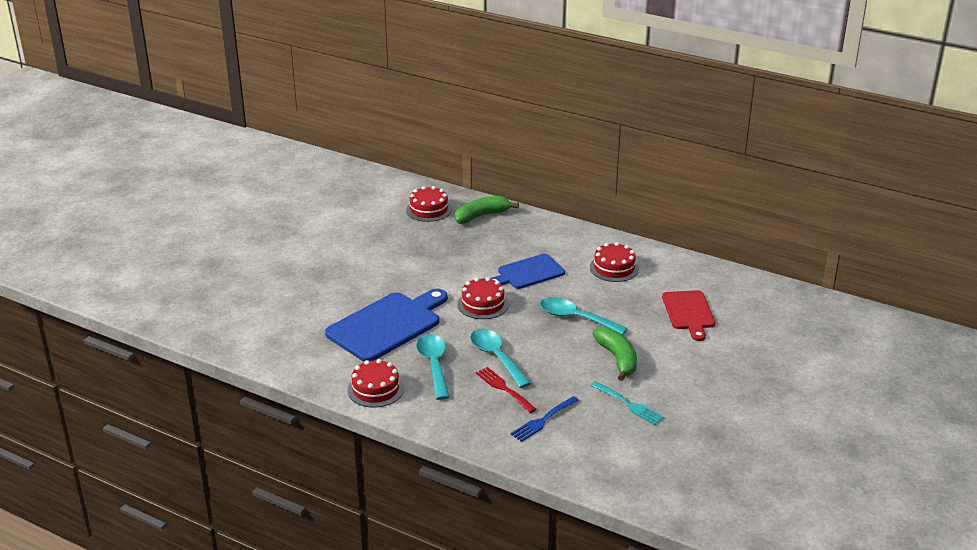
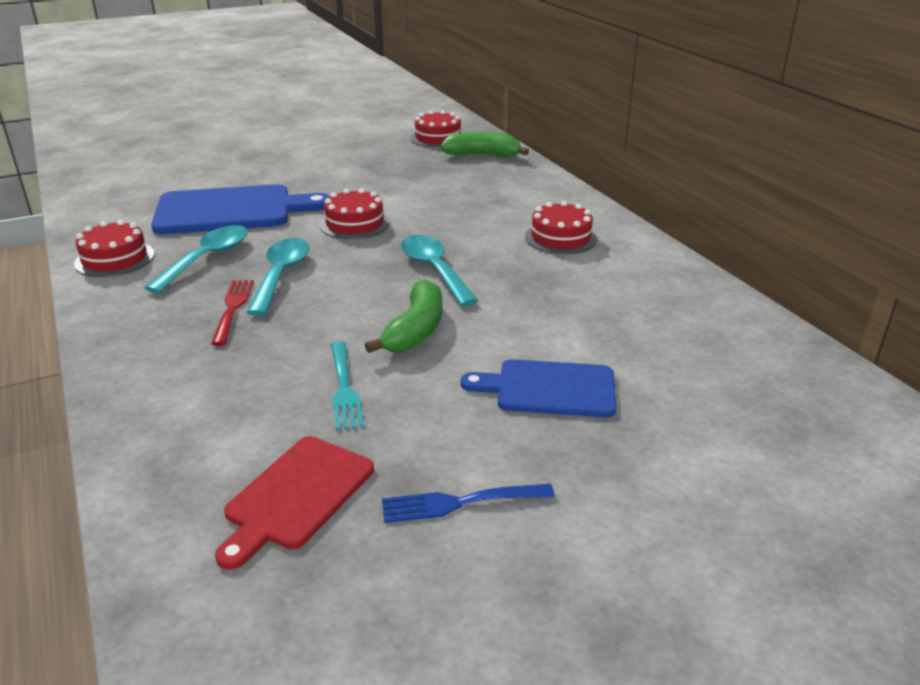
camera: 35 degrees right, 0 degrees up
blue cutting board [490,254,565,289] -> blue cutting board moved to [461,359,616,418]
blue fork [511,396,579,442] -> blue fork moved to [382,484,555,523]
red cutting board [662,290,715,341] -> red cutting board moved to [215,436,374,570]

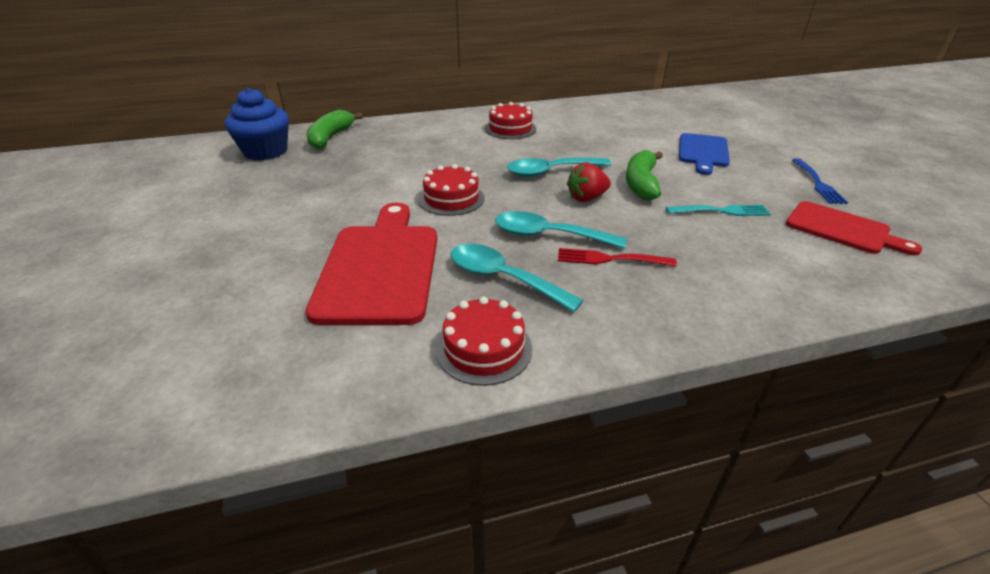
camera: 80 degrees left, 5 degrees up
blue cutting board [151,184,330,234] -> red cutting board [305,203,437,325]
green banana [365,279,442,353] -> green banana turned 105 degrees counterclockwise [626,150,663,201]
red cake [410,110,461,148] -> blue cupcake [225,88,289,160]
none -> red strawberry [567,162,611,202]

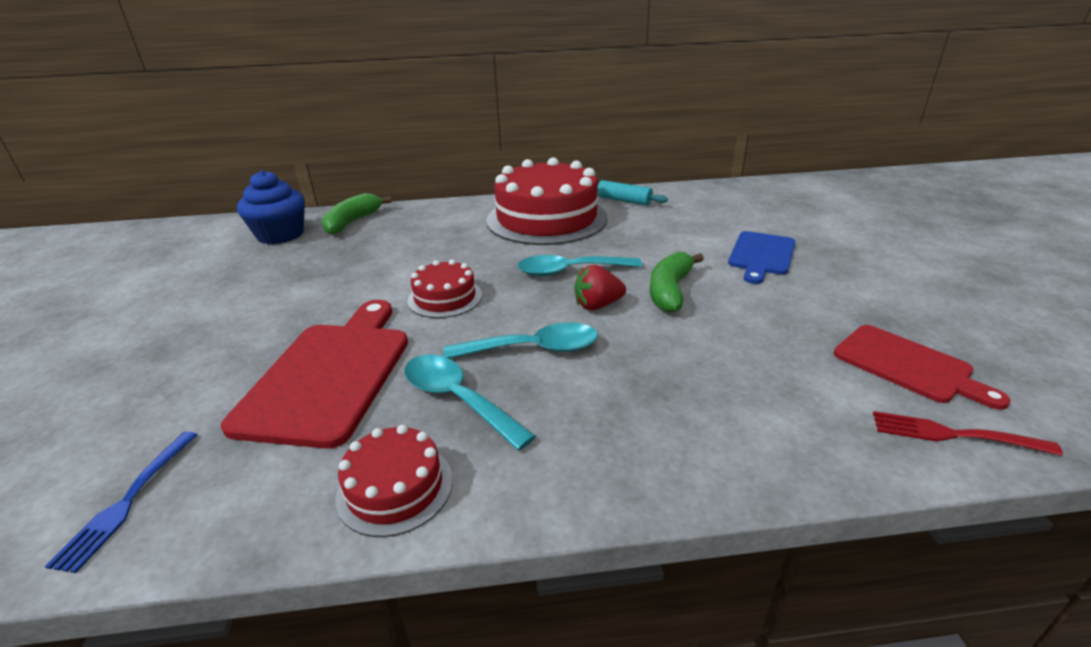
camera: 10 degrees right, 5 degrees down
red cake [485,102,536,139] -> red cake [486,157,608,245], size x2.09
turquoise spoon [495,211,627,249] -> turquoise spoon turned 150 degrees clockwise [443,323,598,359]
red fork [558,248,677,267] -> red fork moved to [873,411,1063,456]
turquoise fork [666,205,771,216] -> none
blue fork [792,158,848,204] -> blue fork moved to [45,431,198,573]
none -> turquoise rolling pin [597,180,668,206]

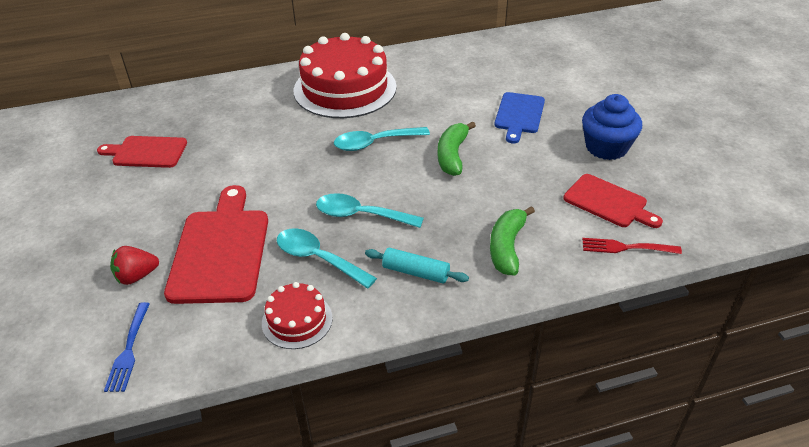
camera: 10 degrees left, 10 degrees up
blue cupcake [237,170,305,244] -> blue cupcake moved to [582,94,642,160]
green banana [322,193,391,235] -> green banana moved to [490,206,535,275]
red cake [408,259,482,318] -> none
turquoise spoon [443,323,598,359] -> turquoise spoon turned 150 degrees counterclockwise [316,193,424,228]
red strawberry [574,265,626,310] -> red strawberry moved to [110,246,159,285]
turquoise rolling pin [597,180,668,206] -> turquoise rolling pin moved to [365,248,469,283]
none -> red cutting board [97,136,187,168]

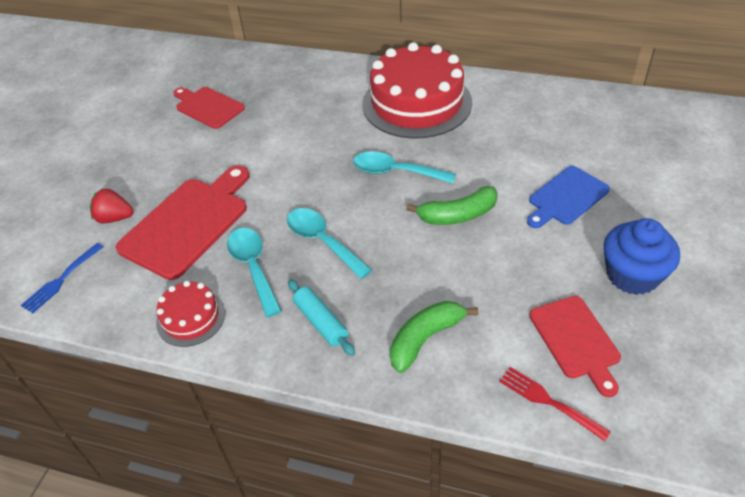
camera: 35 degrees right, 5 degrees up
green banana [438,121,476,176] -> green banana turned 150 degrees counterclockwise [406,186,498,225]

